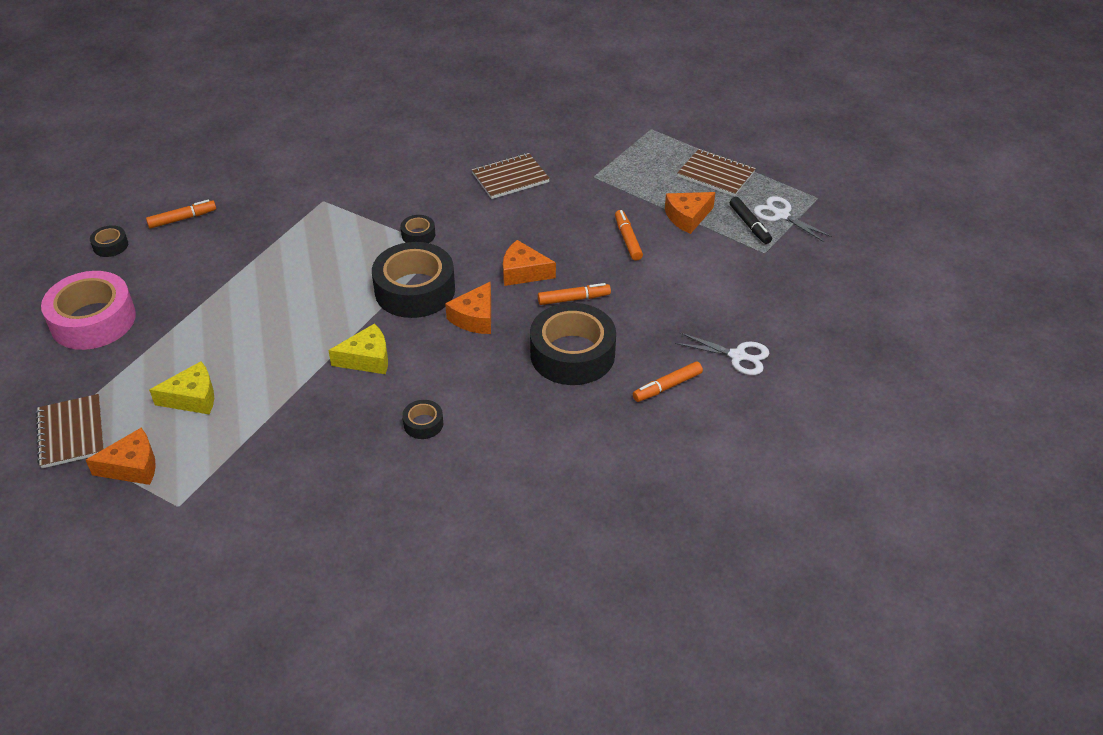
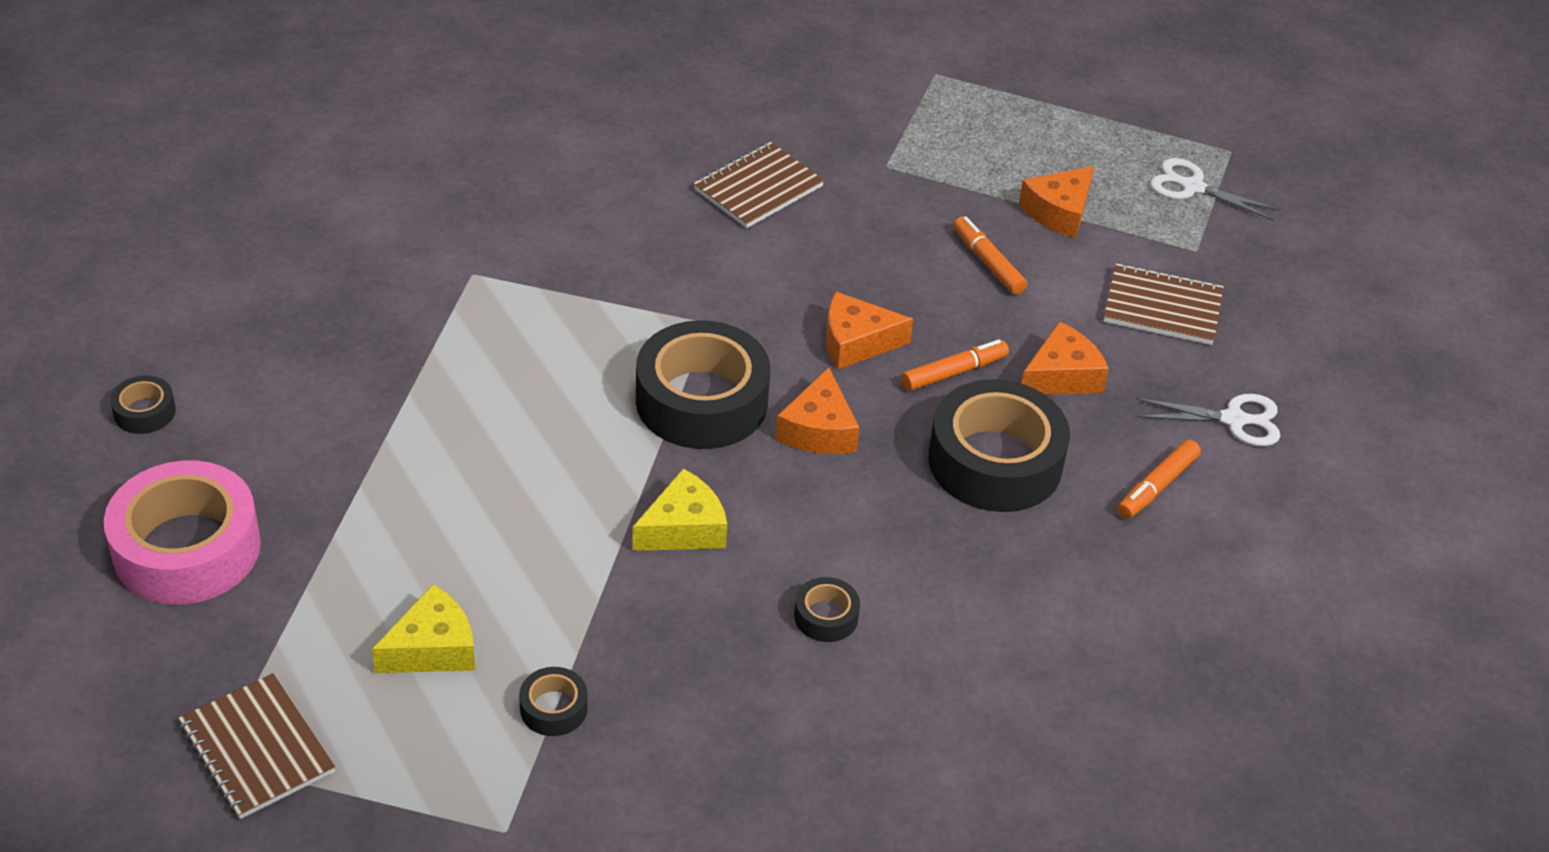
camera: 20 degrees left, 0 degrees up
orange cheese [86,428,156,485] -> orange cheese moved to [1021,321,1109,395]
orange marker [146,199,216,229] -> none
black tape [401,215,435,243] -> black tape moved to [519,667,588,736]
brown notebook [677,149,756,196] -> brown notebook moved to [1104,263,1224,345]
black marker [730,197,772,244] -> none

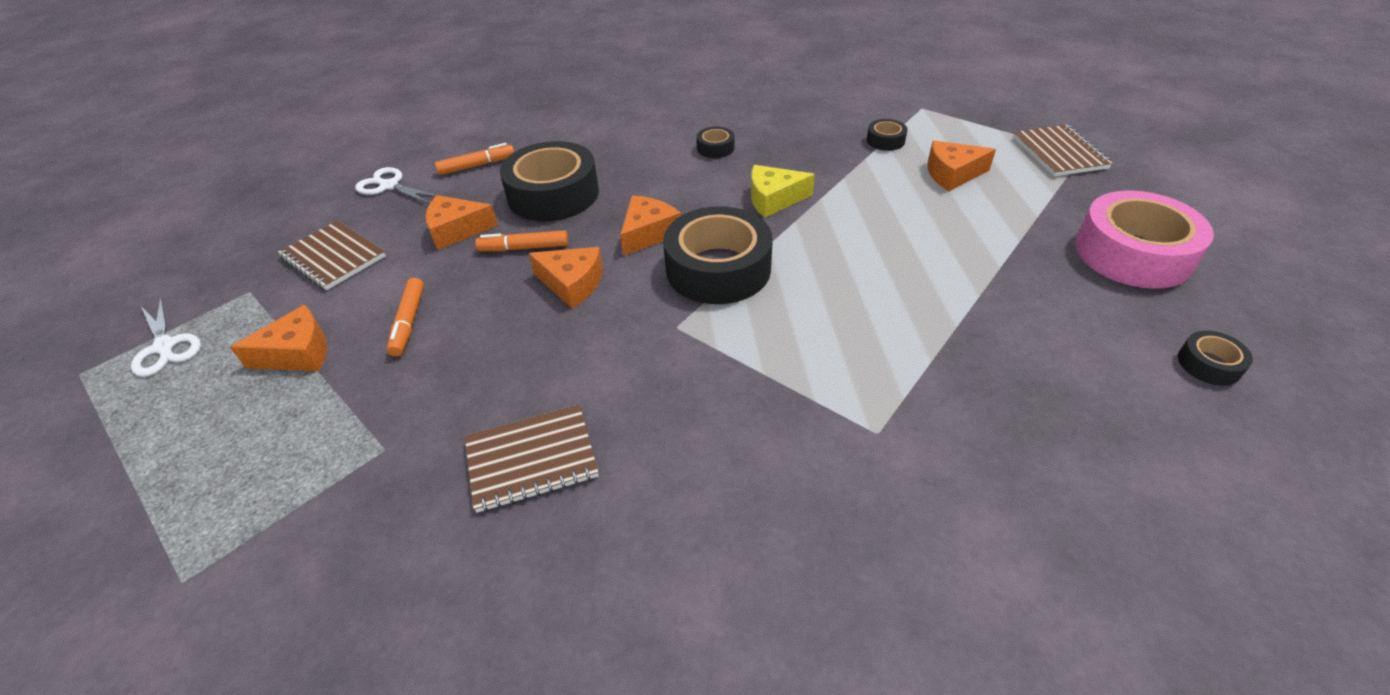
camera: 150 degrees left, 0 degrees up
yellow cheese [372,584,475,673] -> orange cheese [927,141,996,191]

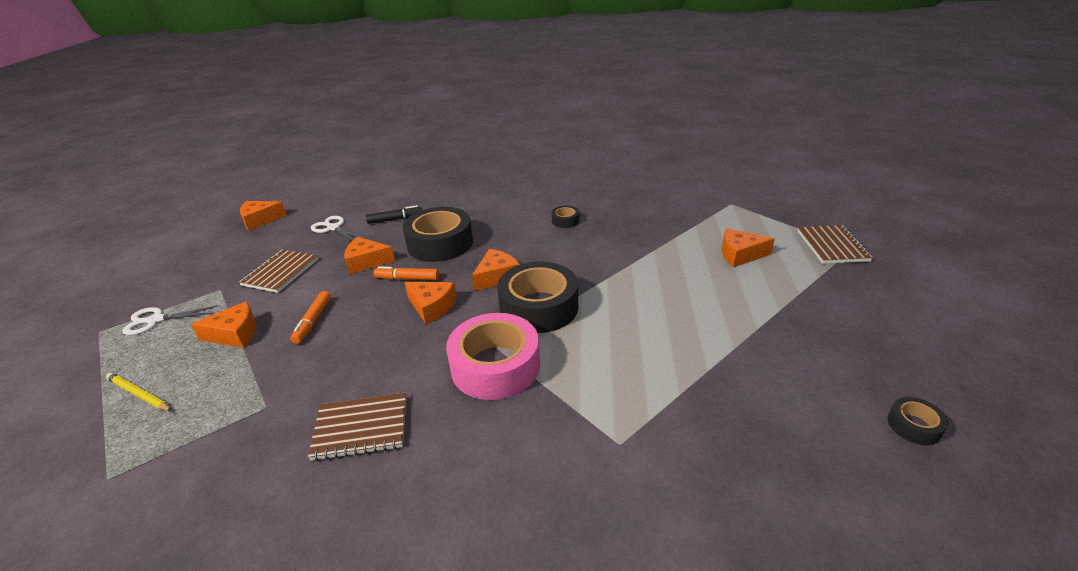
camera: 10 degrees right, 10 degrees down
white scissors [131,297,201,377] -> white scissors turned 105 degrees clockwise [123,305,218,335]
brown notebook [278,220,386,290] -> brown notebook turned 60 degrees clockwise [239,249,318,293]
orange marker [435,143,514,175] -> black marker [366,205,422,224]
yellow cheese [751,165,815,218] -> none
black tape [867,119,908,151] -> none
pink tape [1075,190,1214,289] -> pink tape moved to [446,313,540,400]
none -> yellow pencil [106,373,172,411]
none -> orange cheese [240,201,287,231]

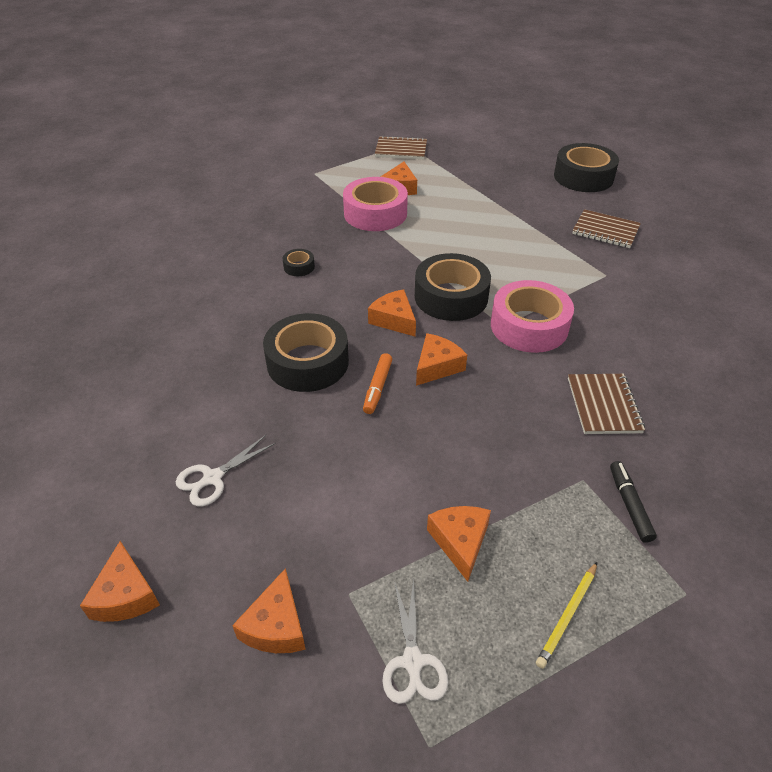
camera: 85 degrees left, 10 degrees up
brown notebook [239,249,318,293] -> brown notebook moved to [572,209,641,248]
orange marker [290,291,331,344] -> none
orange cheese [344,237,395,274] -> orange cheese moved to [232,568,306,653]
black marker [366,205,422,224] -> black marker moved to [610,461,657,543]
black tape [887,397,948,445] -> black tape [554,143,619,192], size x2.26
none -> pink tape [343,177,408,231]

